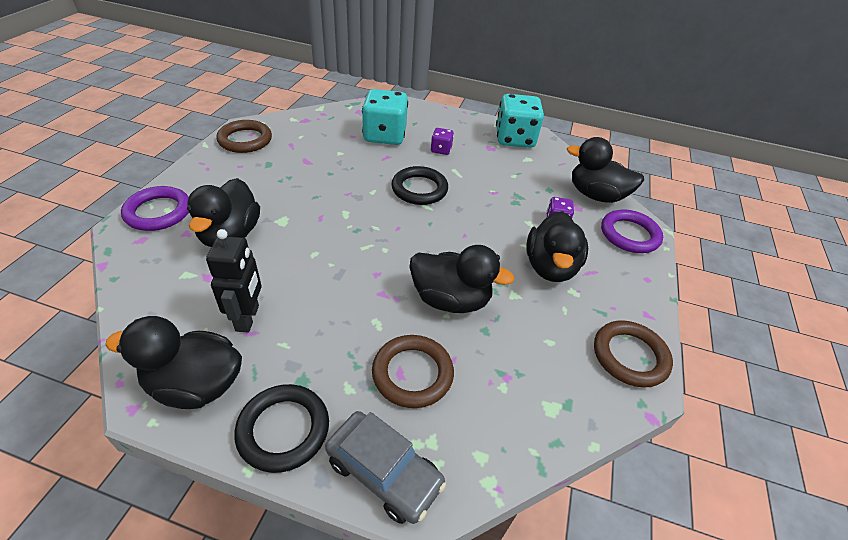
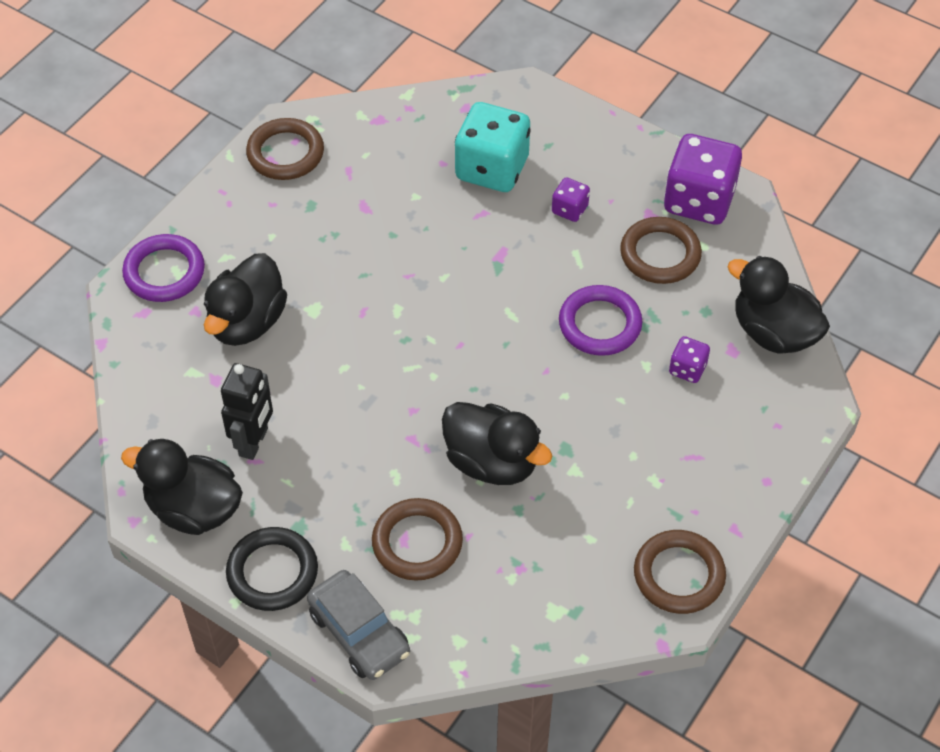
camera: 20 degrees right, 10 degrees up
black ring [391,166,448,205] -> none
turquoise dice [496,94,544,148] -> purple dice [664,134,742,225]
black duck [526,211,588,282] -> none
purple ring [601,210,663,253] -> purple ring moved to [559,285,643,356]
none -> brown ring [620,217,702,284]

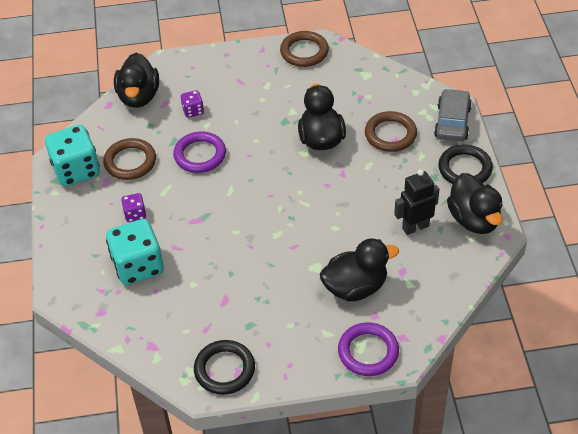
camera: 130 degrees left, 5 degrees down
brown ring [246,118,324,180] -> black ring [194,340,255,395]
purple dice [664,134,742,225] -> turquoise dice [45,125,100,187]

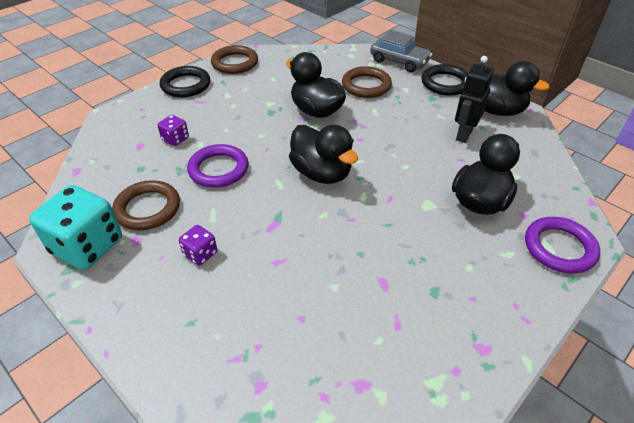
camera: 40 degrees left, 5 degrees down
turquoise dice [106,219,164,285] -> none
black duck [114,53,159,108] -> black duck moved to [289,125,358,184]
black ring [194,340,255,395] -> black ring moved to [160,66,210,97]
grey car [434,89,472,141] -> grey car turned 150 degrees clockwise [370,30,432,72]

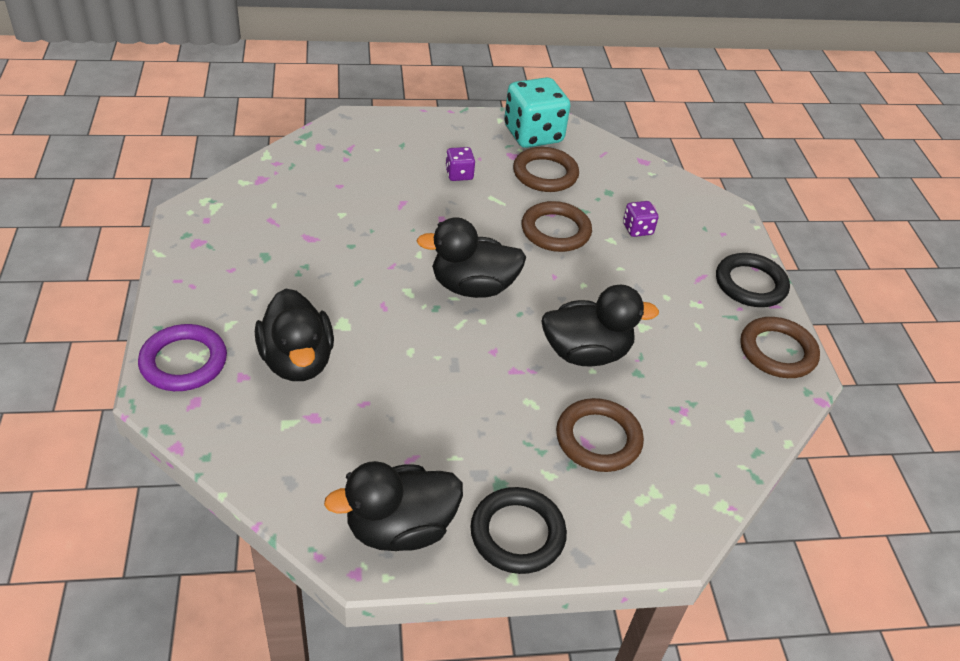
camera: 125 degrees right, 0 degrees up
purple ring [187,144,248,188] -> brown ring [522,201,592,252]
grey car [370,30,432,72] -> none
black robot [455,56,494,143] -> none

